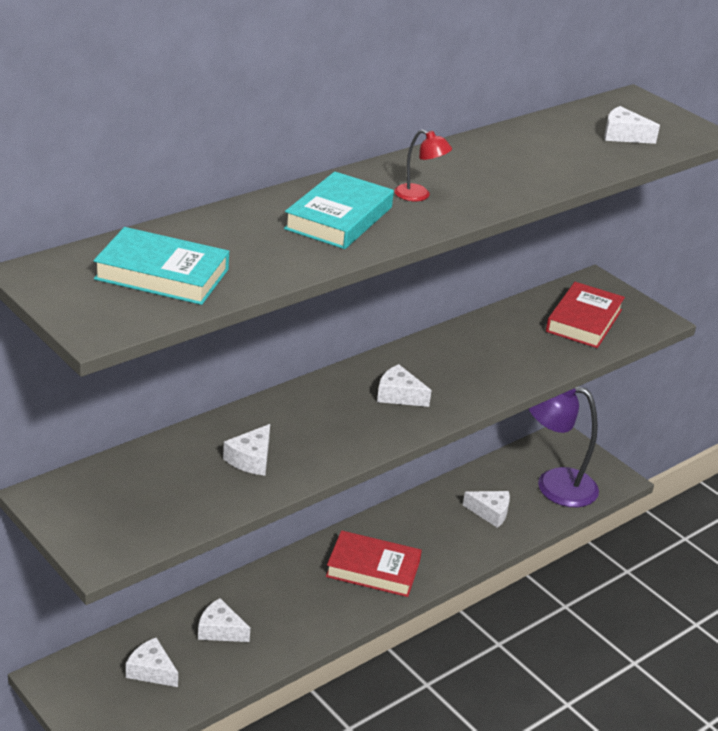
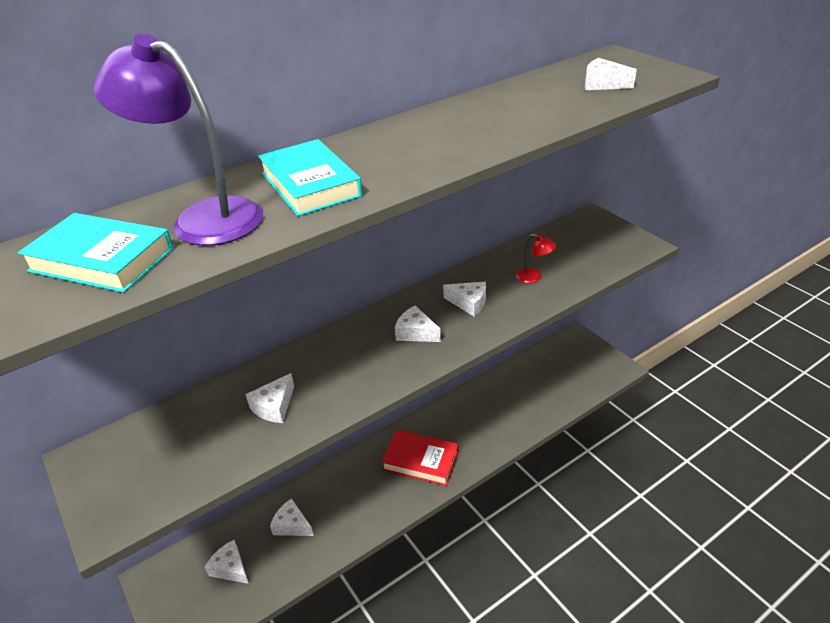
camera: 10 degrees right, 5 degrees up
turquoise book [284,171,394,249] -> turquoise book turned 60 degrees counterclockwise [258,139,362,216]
red lamp [394,130,452,201] -> red lamp moved to [516,234,556,283]
white cheese [463,491,510,528] -> white cheese moved to [443,282,486,316]
purple lamp [529,387,599,507] -> purple lamp moved to [93,34,263,246]
red book [546,282,625,348] -> none

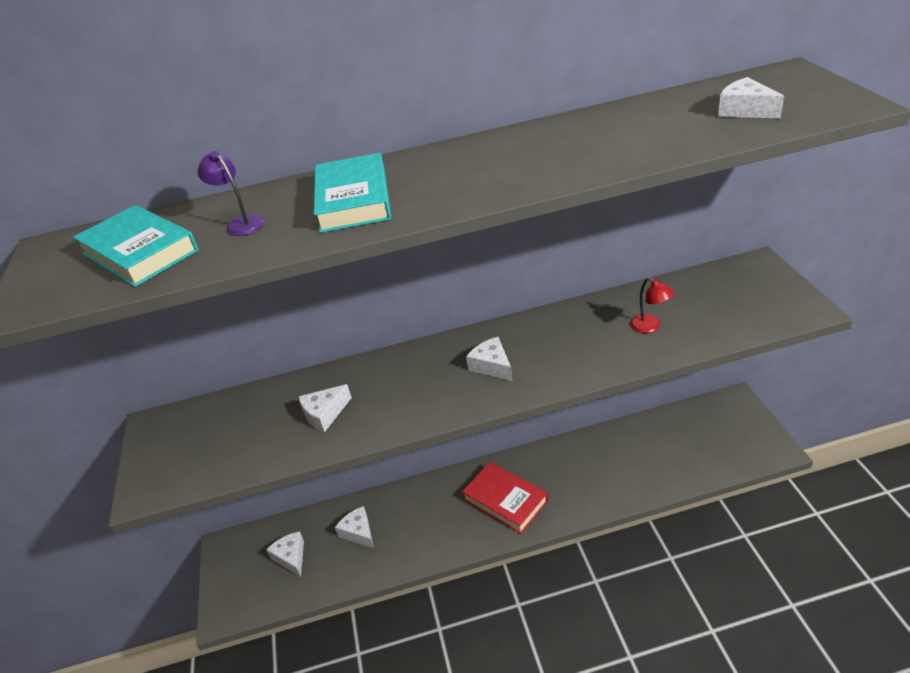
camera: 25 degrees right, 0 degrees up
purple lamp [93,34,263,246] -> purple lamp [197,151,264,236], size x0.44
white cheese [443,282,486,316] -> none

